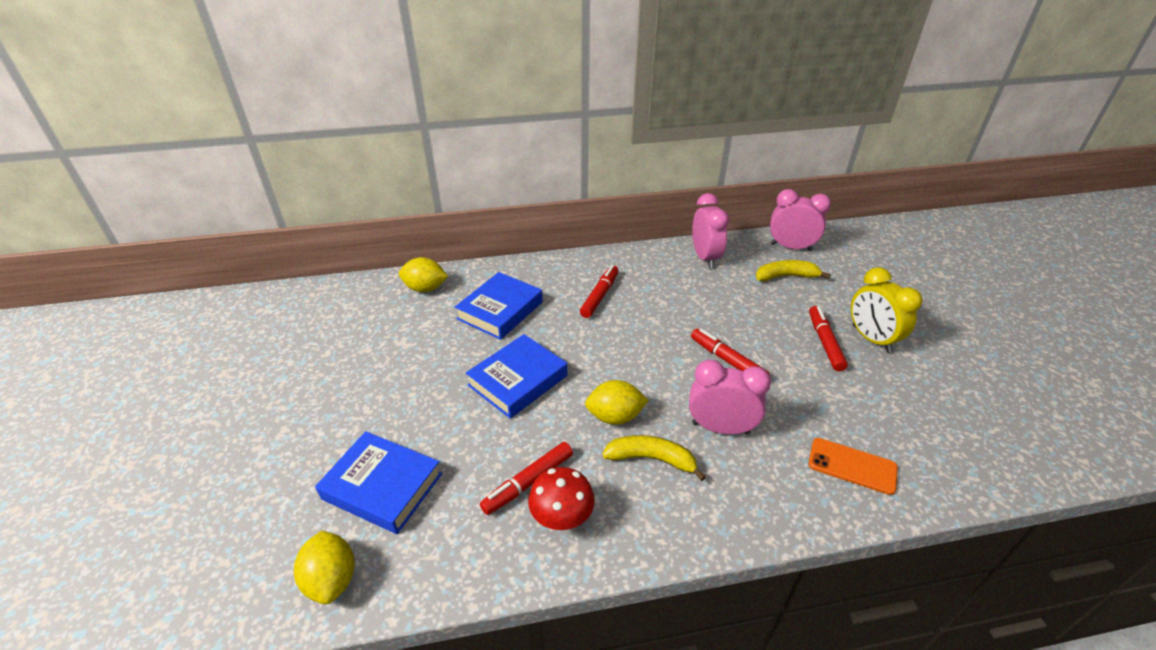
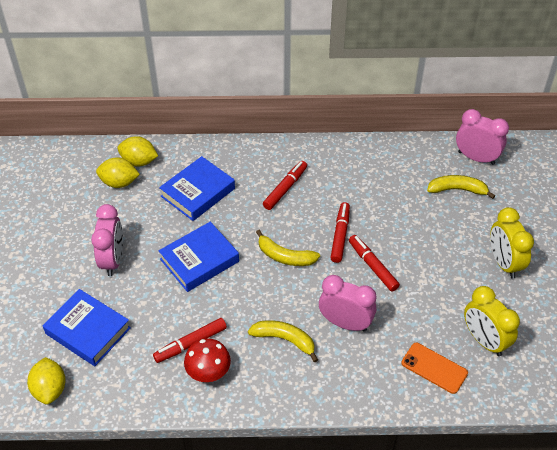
camera: 10 degrees right, 10 degrees up
yellow lemon [585,380,649,425] -> yellow lemon moved to [96,157,140,188]
pink clock [692,193,729,268] -> pink clock moved to [91,204,123,276]
red marker [809,306,848,371] -> red marker moved to [331,202,350,263]
none -> yellow banana [256,230,320,266]
none -> yellow clock [464,286,520,356]

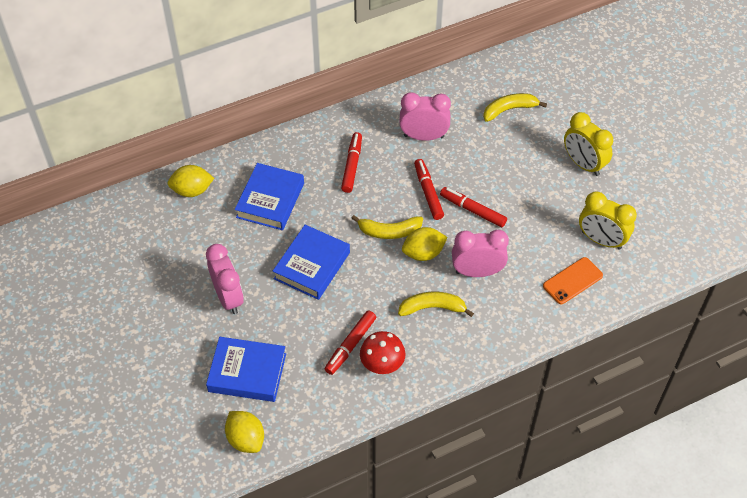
camera: 25 degrees left, 5 degrees up
yellow lemon [96,157,140,188] -> yellow lemon moved to [402,227,448,261]
orange phone [401,343,468,394] -> orange phone turned 45 degrees counterclockwise [543,257,603,304]
pink clock [456,109,509,165] -> pink clock moved to [399,92,451,141]

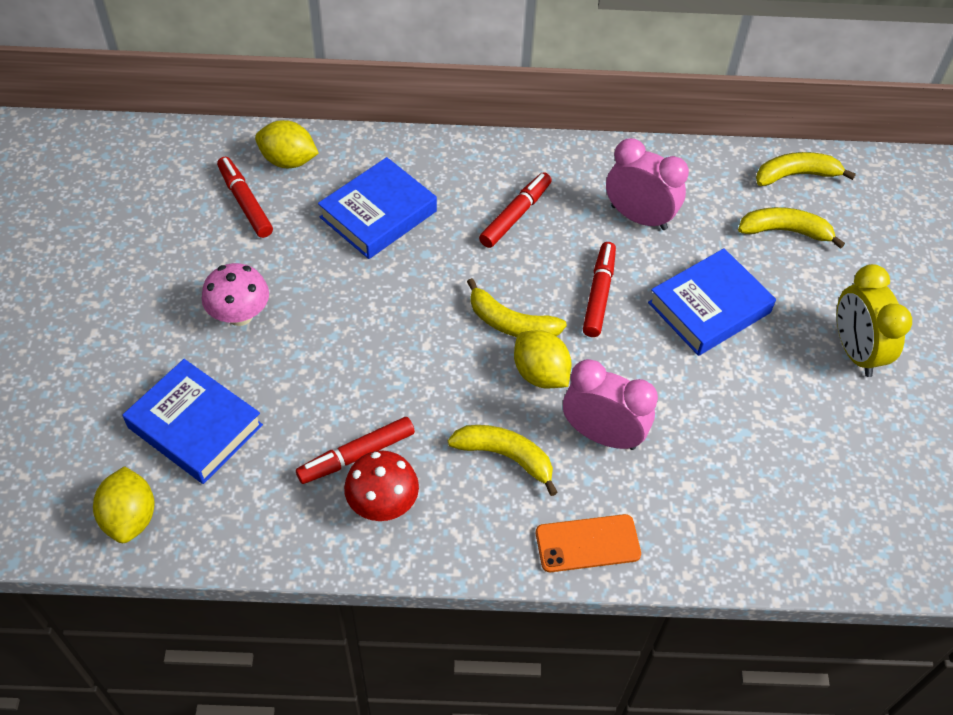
camera: 25 degrees right, 0 degrees up
pink clock [206,244,244,314] -> pink mushroom [202,263,269,326]
blue book [273,225,350,300] -> blue book moved to [648,248,776,356]
yellow lemon [402,227,448,261] -> yellow lemon turned 45 degrees clockwise [514,330,572,388]
red marker [440,187,507,227] -> red marker moved to [217,157,273,238]
orange phone [543,257,603,304] -> orange phone moved to [536,514,641,572]
yellow clock [579,191,637,249] -> none
none -> yellow banana [756,152,856,186]

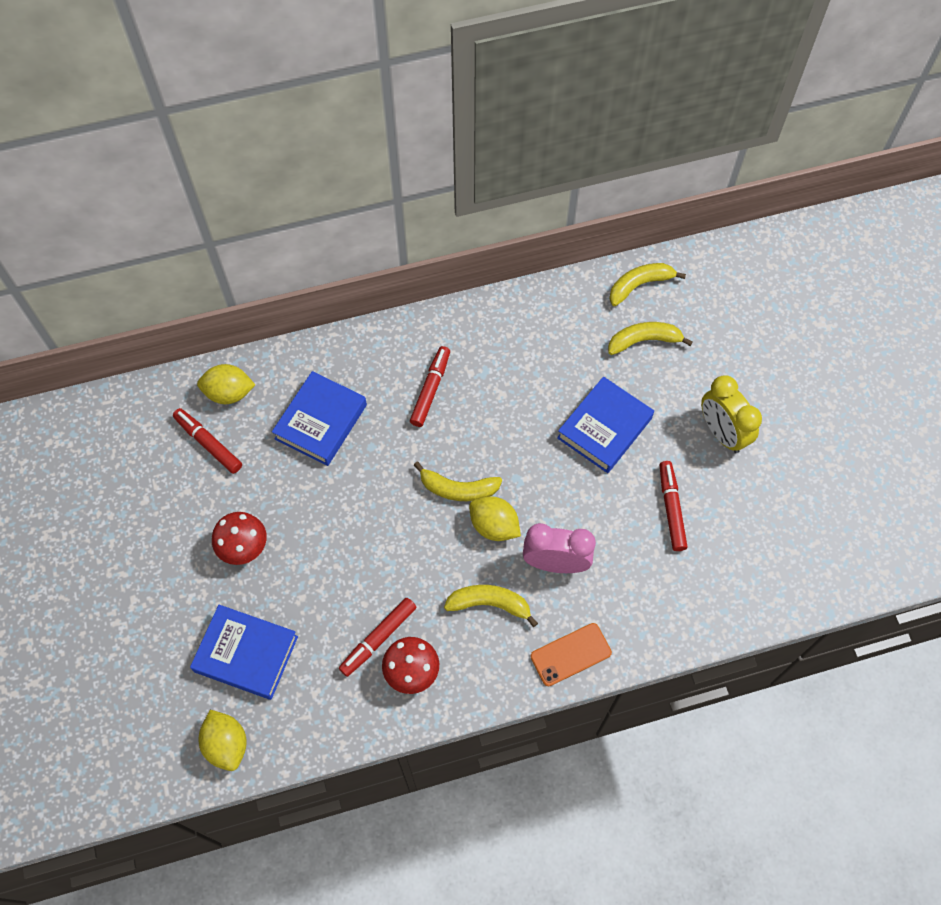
camera: 15 degrees left, 10 degrees up
pink mushroom [202,263,269,326] -> red mushroom [212,512,267,565]
red marker [583,242,616,337] -> red marker moved to [660,461,688,551]
pink clock [606,138,689,230] -> none

